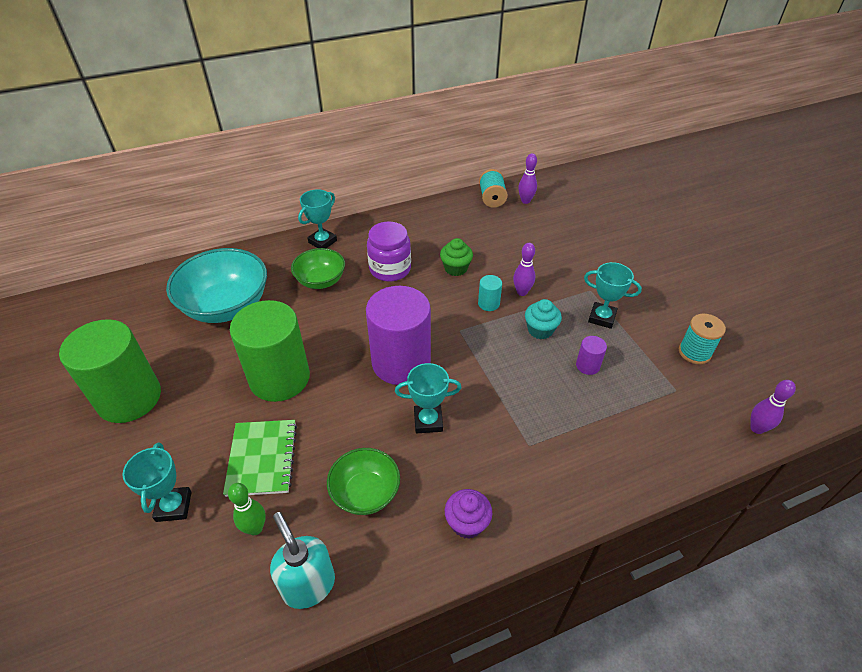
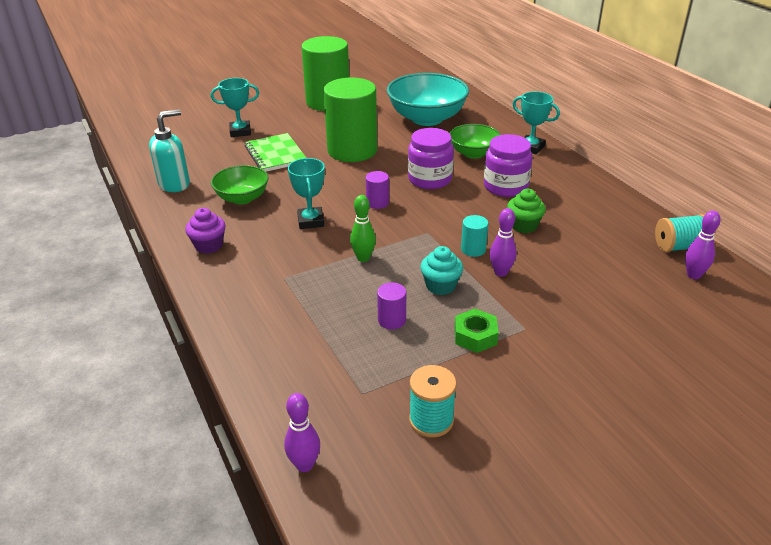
camera: 85 degrees right, 10 degrees down
green notebook [223,420,297,497] -> green notebook turned 75 degrees clockwise [245,133,306,172]
green bowling pin [228,483,266,535] -> green bowling pin moved to [350,195,376,262]
purple cylinder [366,286,431,385] -> purple cylinder [366,171,389,209], size x0.41
turquoise trophy [584,262,642,329] -> green nut [454,309,499,353]
none -> purple jar [408,128,454,189]

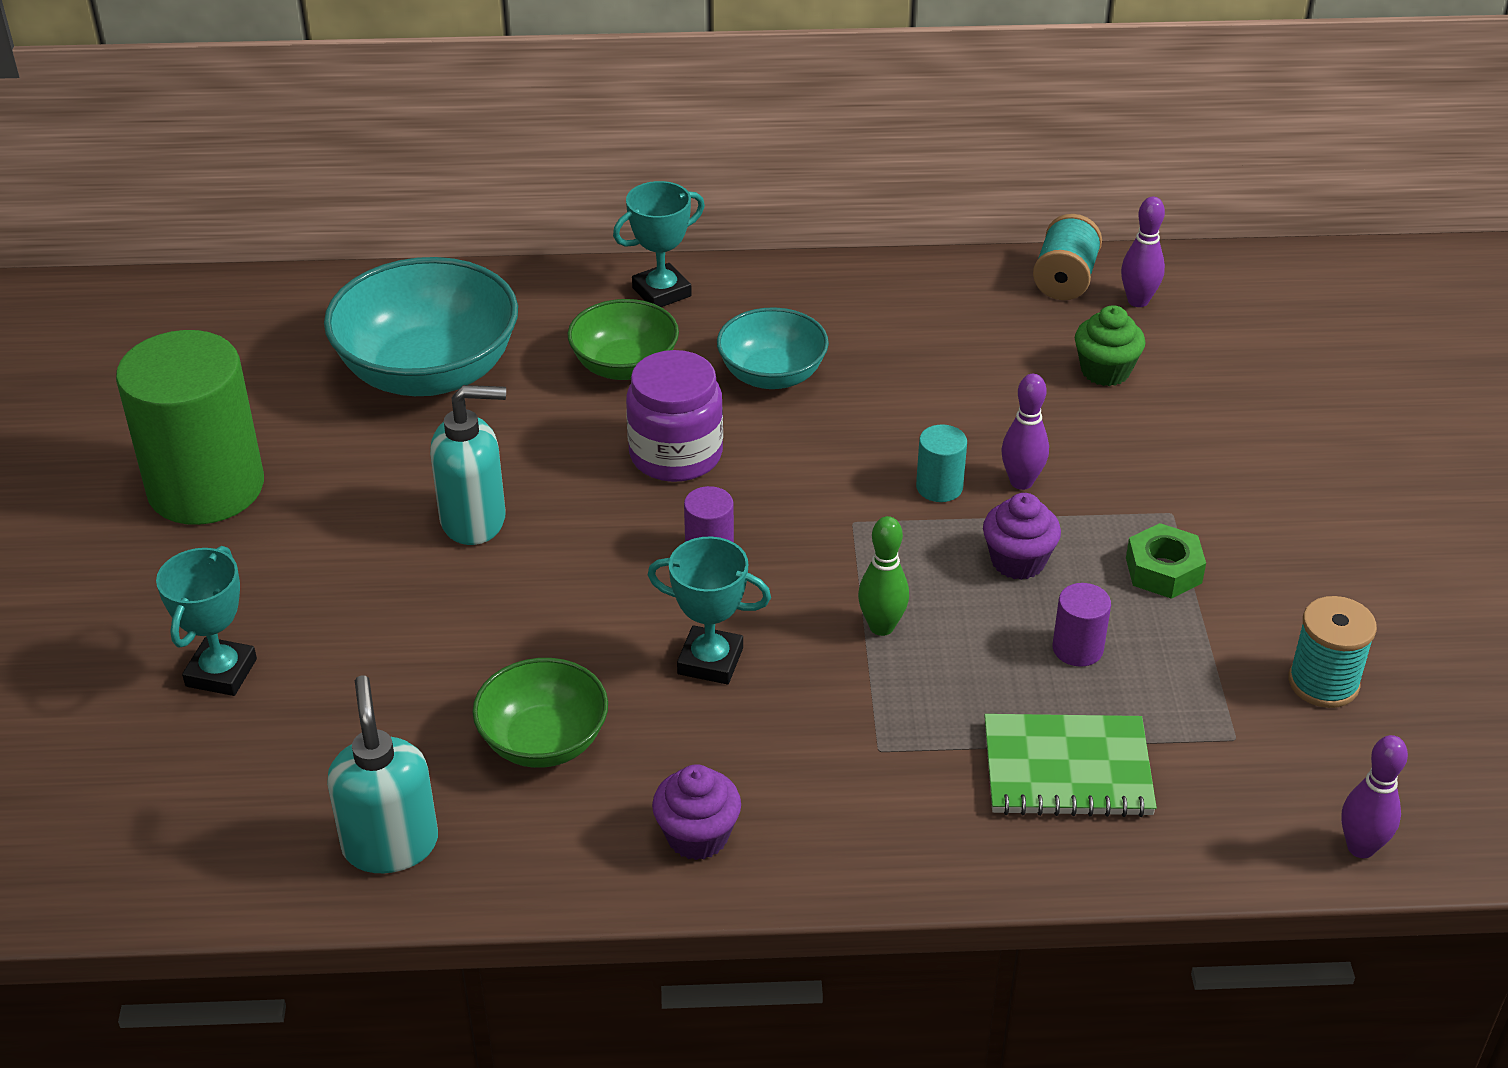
camera: 65 degrees left, 5 degrees up
green notebook [245,133,306,172] -> green notebook moved to [984,714,1157,817]
green cylinder [323,78,377,162] -> turquoise soap dispenser [430,385,506,545]
turquoise cupcake [420,246,463,295] -> purple cupcake [983,493,1061,580]
purple jar [484,134,533,197] -> turquoise bowl [717,307,829,389]
green cupcake [507,189,546,233] -> green cupcake moved to [1075,305,1145,386]

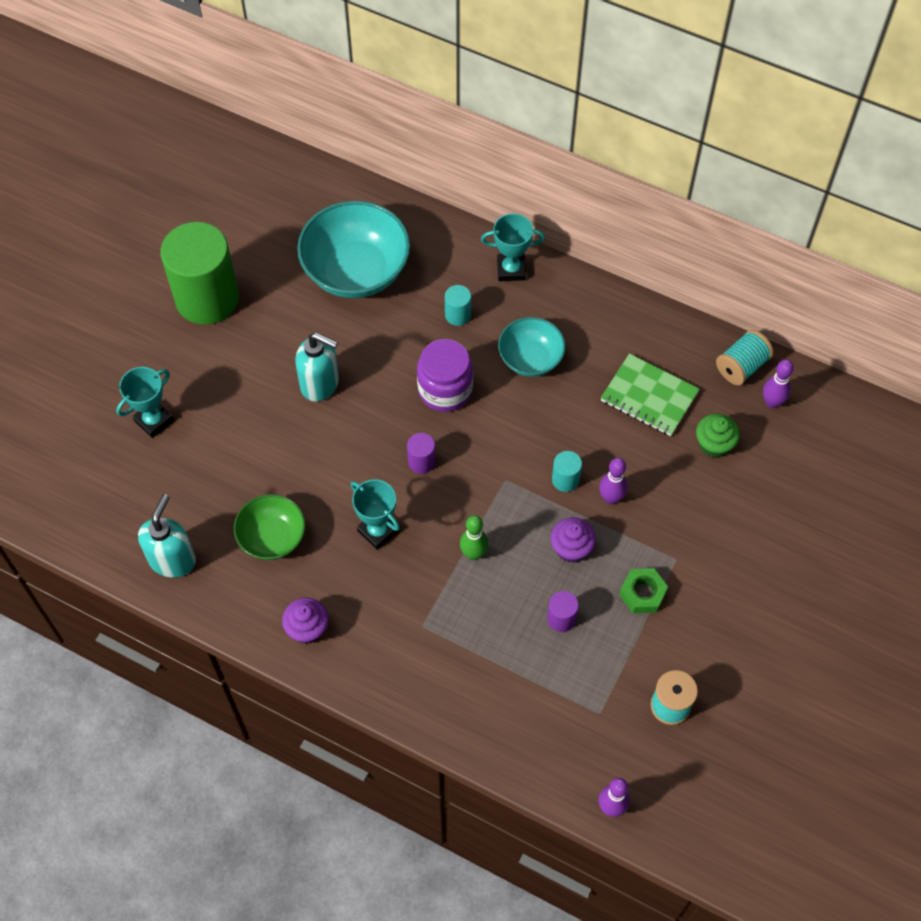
camera: 30 degrees right, 20 degrees up
green bowl [567,299,679,380] -> turquoise cylinder [445,285,471,326]
green notebook [984,714,1157,817] -> green notebook moved to [601,353,700,436]

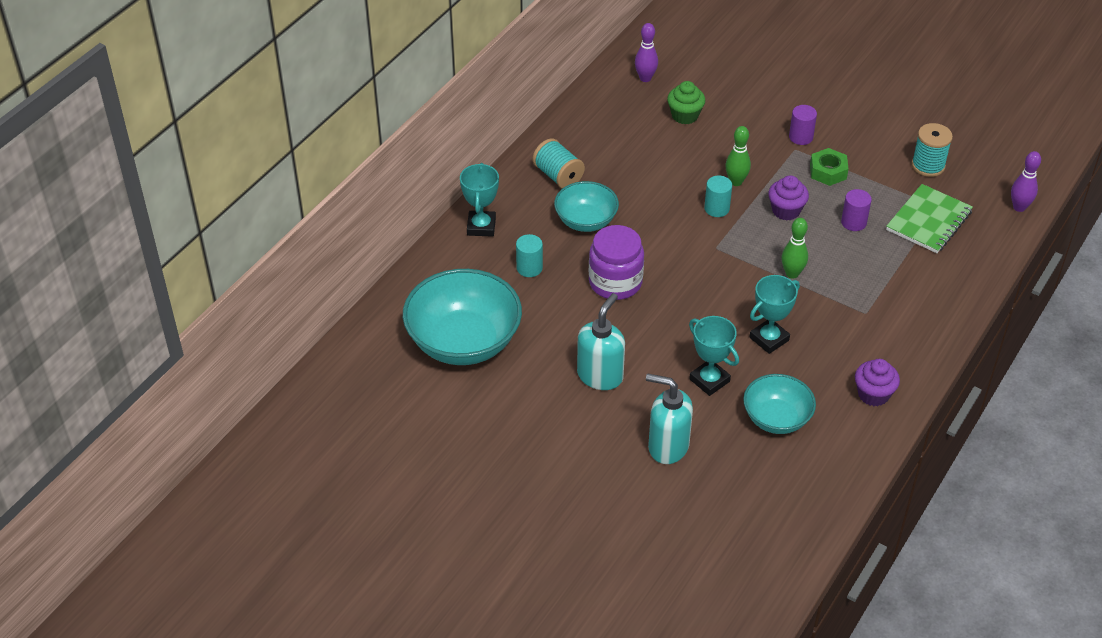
camera: 85 degrees left, 15 degrees down
turquoise trophy [116,367,173,438] -> turquoise trophy moved to [689,316,739,396]
turquoise soap dispenser [138,494,196,578] -> turquoise soap dispenser moved to [646,373,693,464]
green cylinder [161,222,239,325] -> none
green bowl [234,494,305,560] -> turquoise bowl [743,374,816,434]
purple cylinder [407,433,436,474] -> purple cylinder moved to [789,105,817,145]
purple bowling pin [599,458,628,504] -> green bowling pin [725,126,751,186]
green notebook [601,353,700,436] -> green notebook moved to [886,184,973,253]
turquoise spool [716,330,774,385] -> turquoise spool moved to [533,138,585,189]

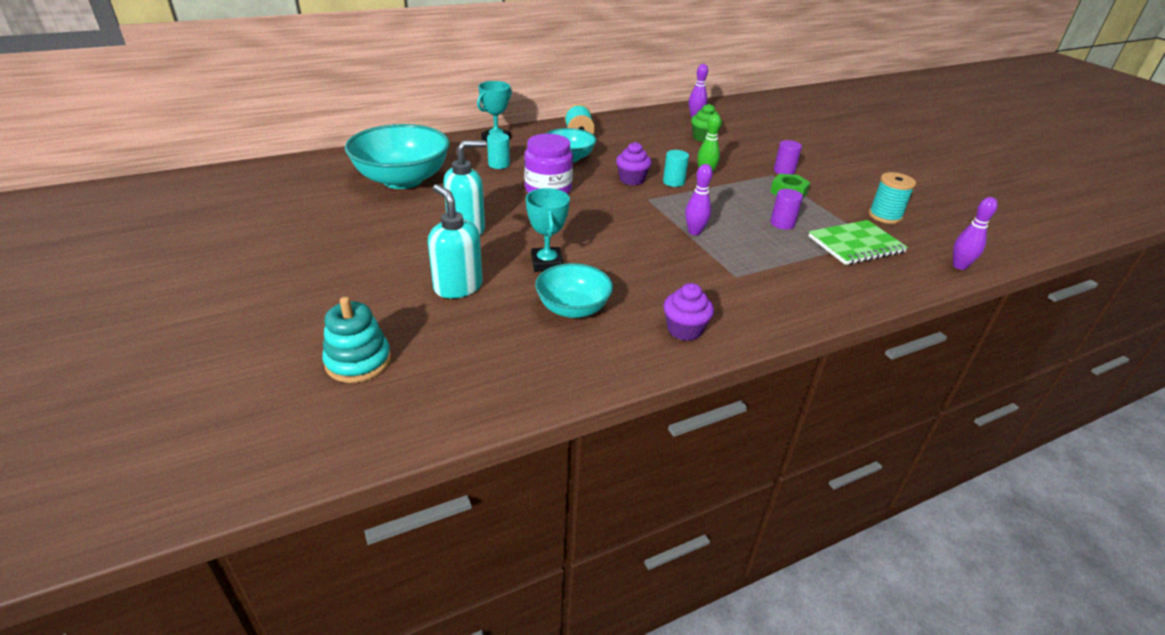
camera: 30 degrees right, 10 degrees down
turquoise trophy [750,275,800,354] -> none
purple cupcake [768,175,809,221] -> purple cupcake moved to [616,142,652,186]
green bowling pin [781,218,808,279] -> purple bowling pin [685,164,713,235]
none -> turquoise stacking toy [322,297,391,383]

